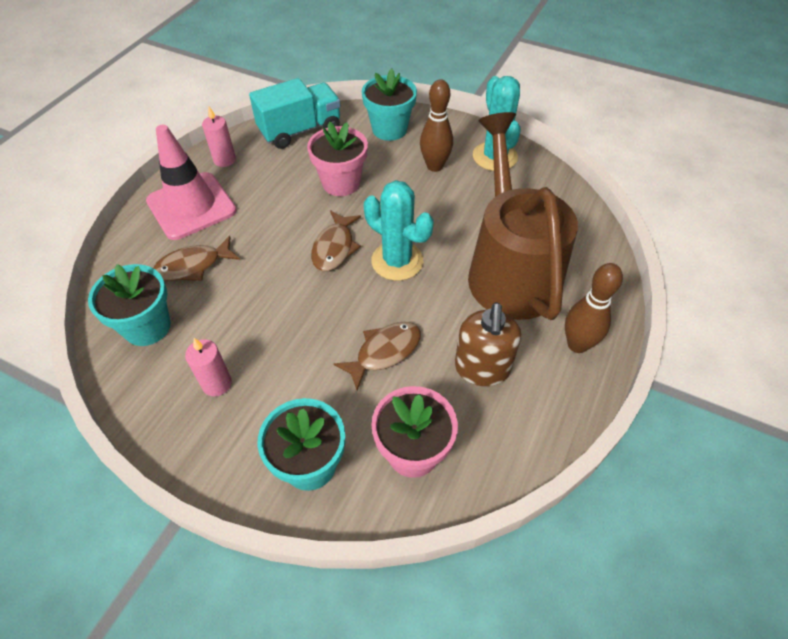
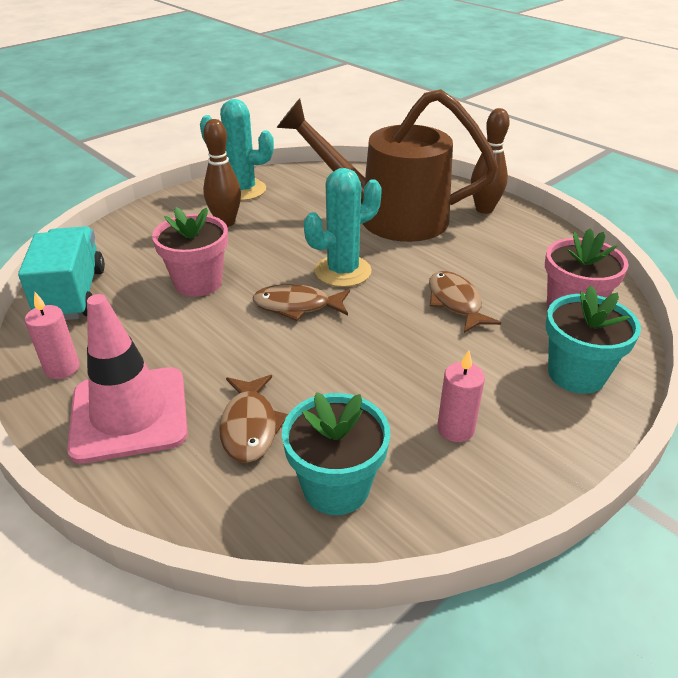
camera: 70 degrees left, 15 degrees down
brown fish [311,210,361,271] -> brown fish turned 150 degrees clockwise [252,284,350,321]
turquoise flower pot [362,69,417,141] -> none
brown soap dispenser [455,302,521,386] -> none

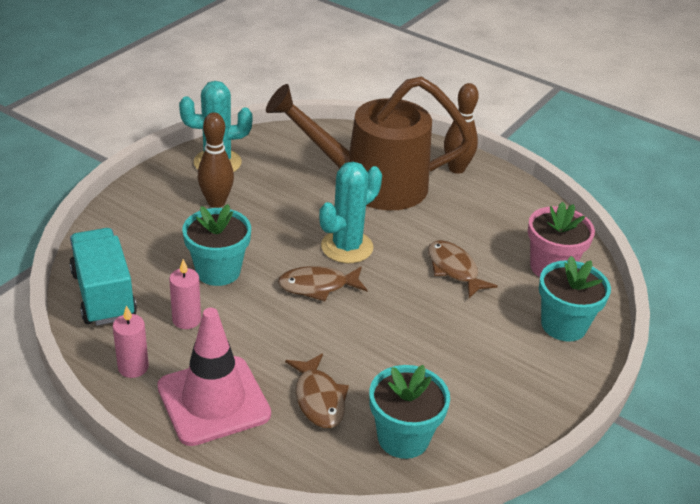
camera: 15 degrees left, 0 degrees up
pink flower pot [152,207,228,297] -> turquoise flower pot [182,204,251,286]
pink candle [437,350,485,442] -> pink candle moved to [169,259,201,329]

